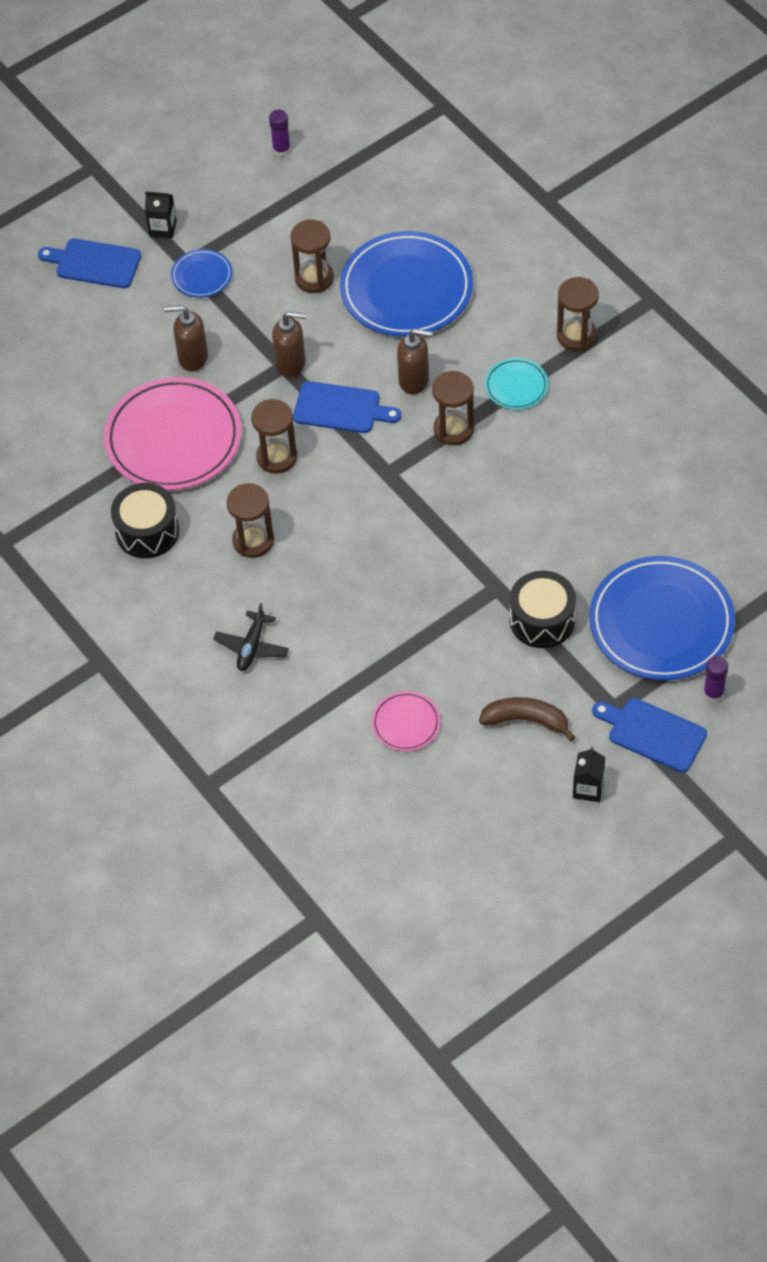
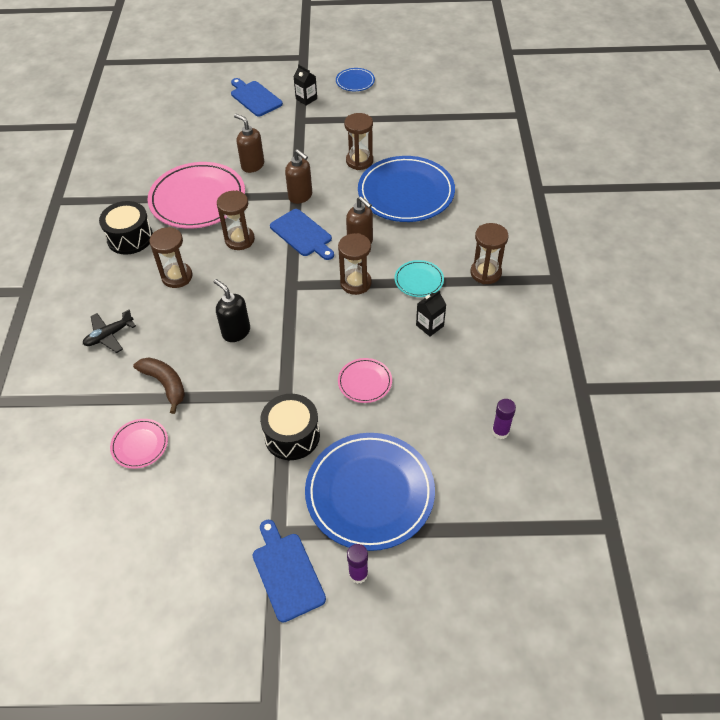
camera: 35 degrees right, 5 degrees down
blue plate [171,249,232,298] -> blue plate moved to [336,68,375,91]
purple glue stick [269,110,291,157] -> purple glue stick moved to [492,399,516,439]
brown banana [479,697,575,741] -> brown banana moved to [133,357,185,414]
black carton [573,747,605,802] -> black carton moved to [416,290,446,336]
none -> black soap dispenser [214,279,250,342]
none -> pink plate [338,358,392,403]

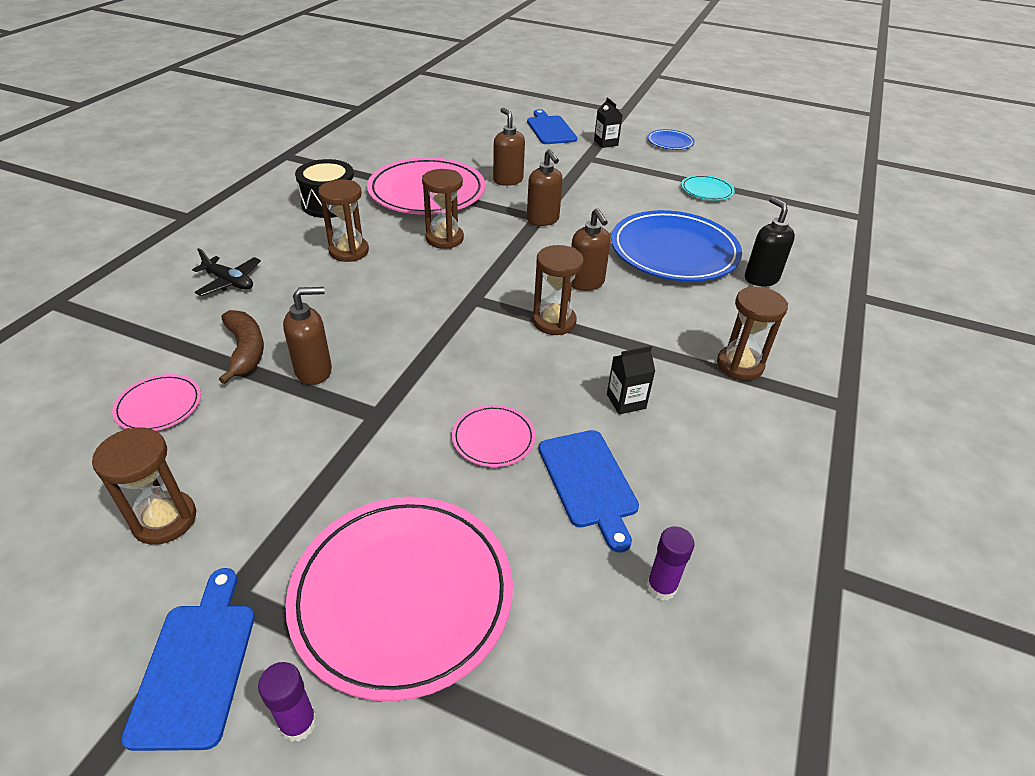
camera: 20 degrees right, 10 degrees down
black plane [83,310,136,353] -> black plane turned 135 degrees counterclockwise [192,248,261,296]
black soap dispenser [214,279,250,342] -> black soap dispenser moved to [745,197,795,286]
black drum [260,394,320,460] -> none
blue cutting board [270,209,334,260] -> blue cutting board moved to [539,430,639,553]
blue plate [305,433,435,551] -> pink plate [285,497,513,701]
brown hourglass [344,113,373,170] -> brown hourglass moved to [92,428,196,545]
turquoise plate [395,260,444,297] -> turquoise plate moved to [681,175,735,201]
none -> brown soap dispenser [283,287,332,385]

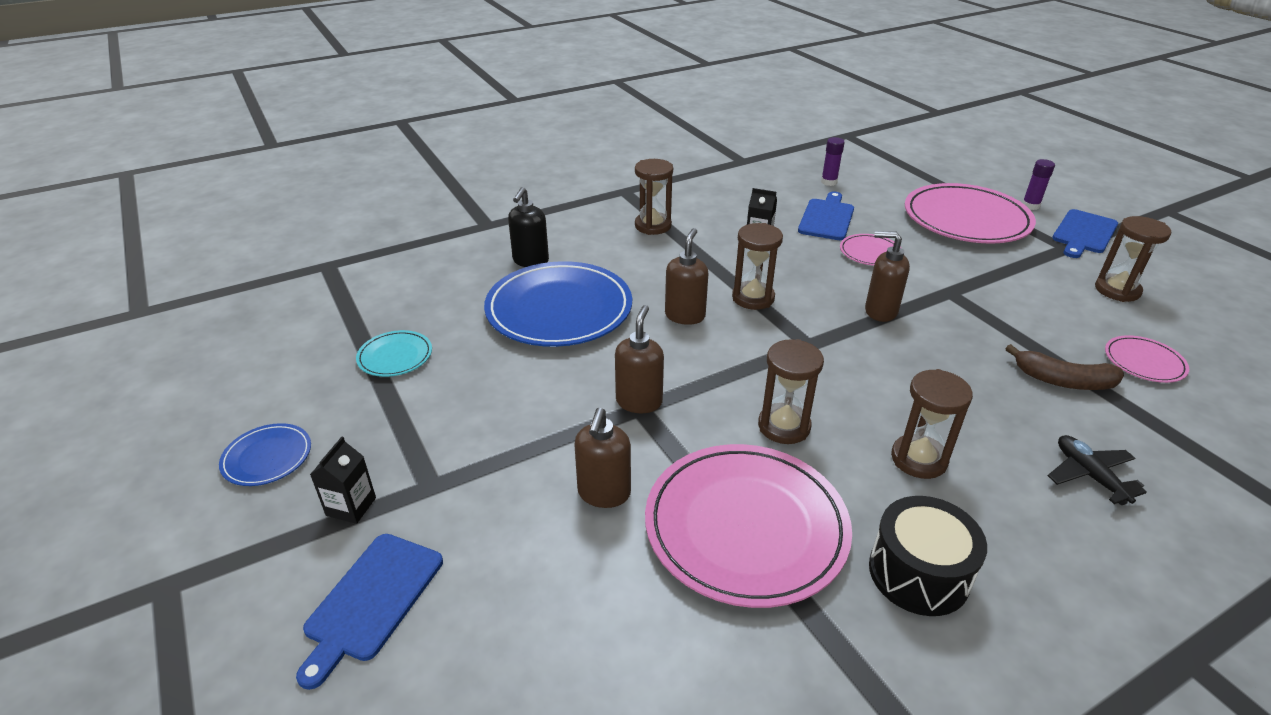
camera: 140 degrees left, 5 degrees down
brown banana [219,310,264,384] -> brown banana turned 90 degrees counterclockwise [1005,344,1124,390]
brown soap dispenser [283,287,332,385] -> brown soap dispenser moved to [865,231,910,322]

